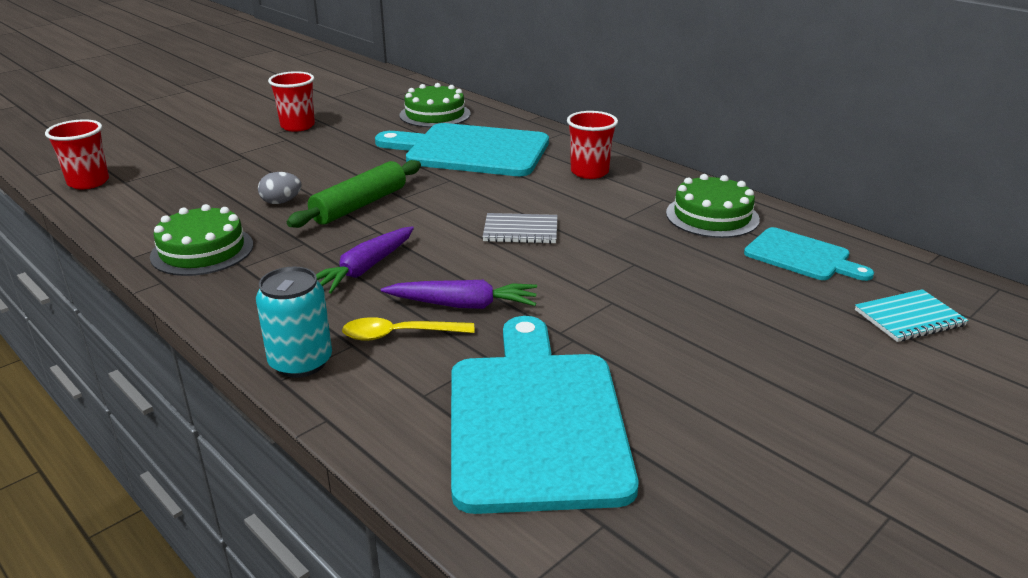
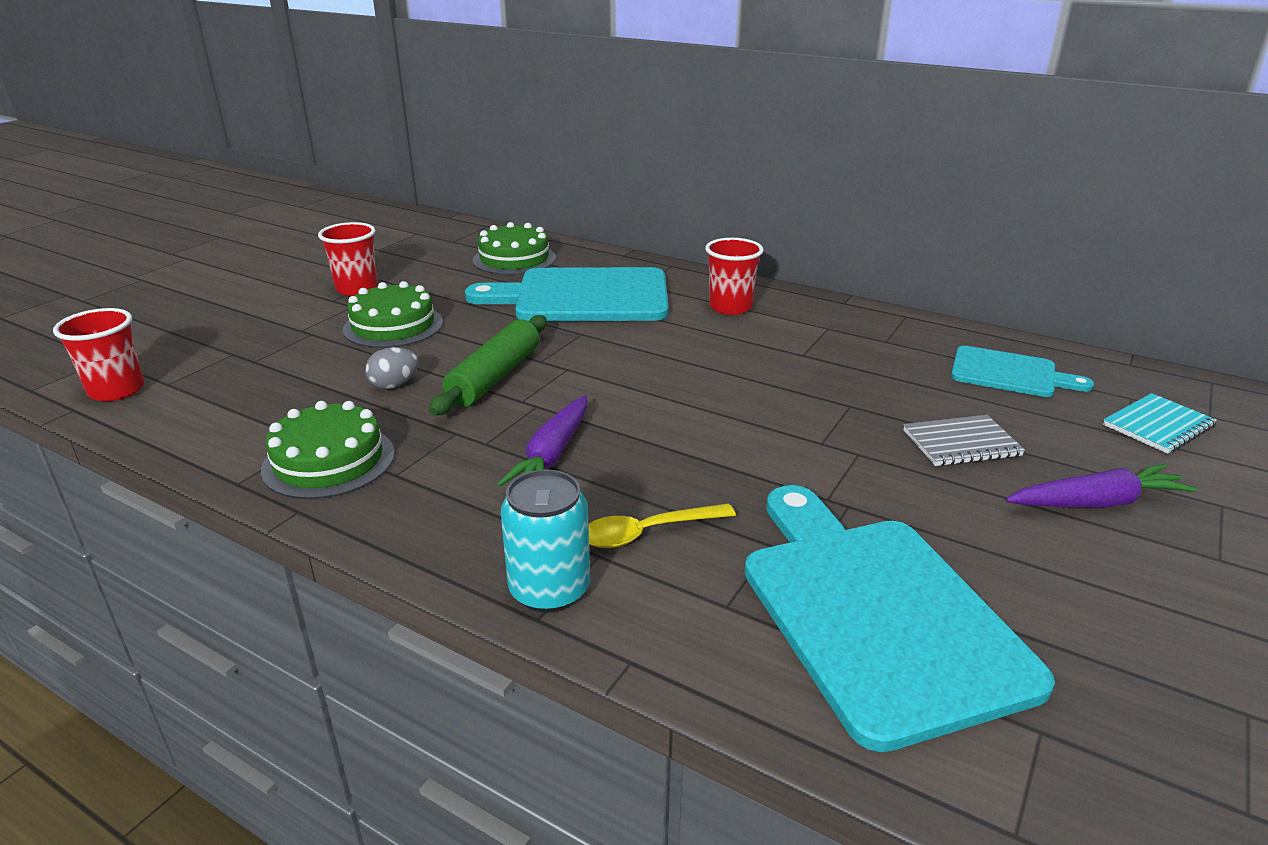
camera: 15 degrees left, 0 degrees up
purple carrot [381,280,537,309] -> purple carrot moved to [1006,464,1198,508]
grey notebook [483,213,558,244] -> grey notebook moved to [904,415,1025,466]
green cake [666,174,760,238] -> green cake moved to [343,281,443,348]

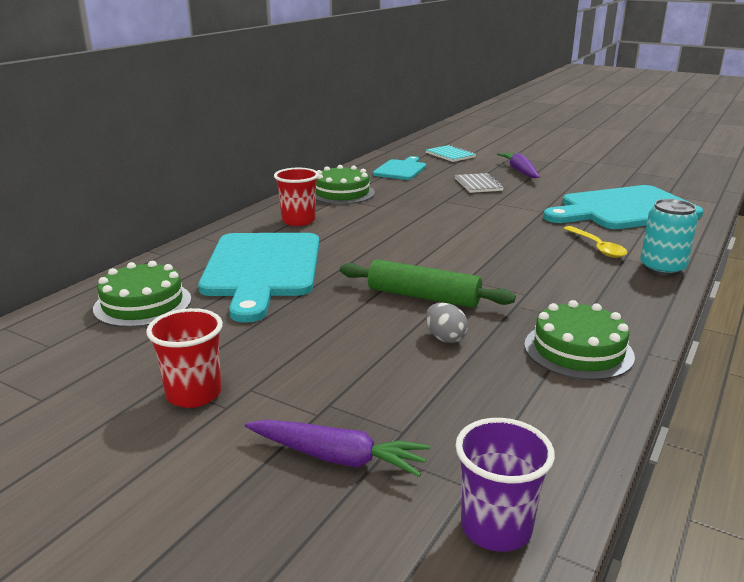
camera: 90 degrees left, 5 degrees down
red cup [53,308,144,401] -> purple cup [455,418,555,552]
green cake [343,281,443,348] -> green cake moved to [316,165,375,204]
purple carrot [497,395,587,487] -> purple carrot moved to [245,420,430,477]

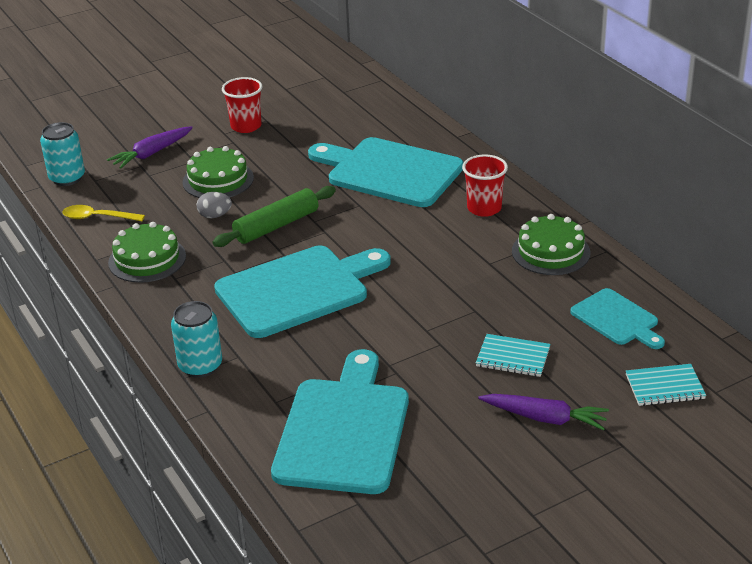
camera: 120 degrees right, 10 degrees up
green cake [93,261,191,327] -> green cake moved to [182,146,254,198]
grey notebook [455,173,504,193] -> turquoise notebook [476,334,550,377]
purple cup [455,418,555,552] -> turquoise can [40,122,85,186]
yellow spoon [563,226,627,258] -> yellow spoon moved to [62,205,145,221]
none -> turquoise cutting board [214,246,391,338]

